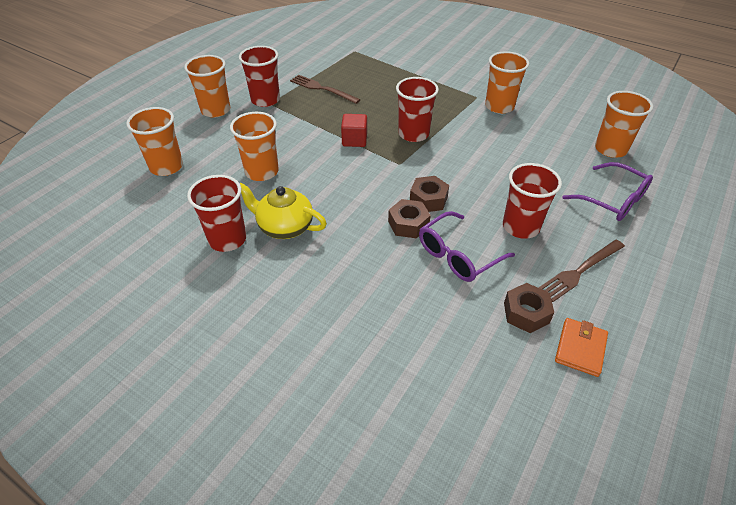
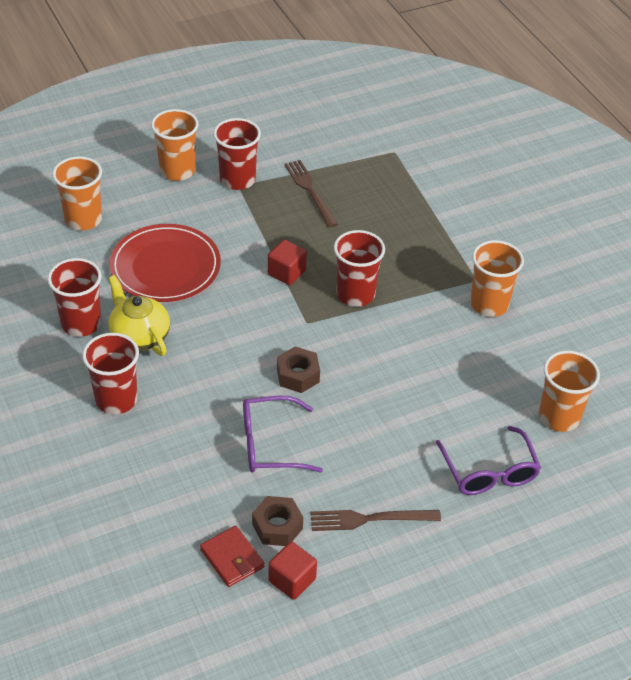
camera: 30 degrees right, 0 degrees up
orange cup [230,112,279,181] -> red plate [109,224,221,302]
brown nut [388,199,431,239] -> none
red cup [503,163,562,239] -> red cup moved to [82,333,139,414]
orange wallet [555,318,608,377] -> red cube [269,542,317,600]
none -> red wallet [200,525,265,587]

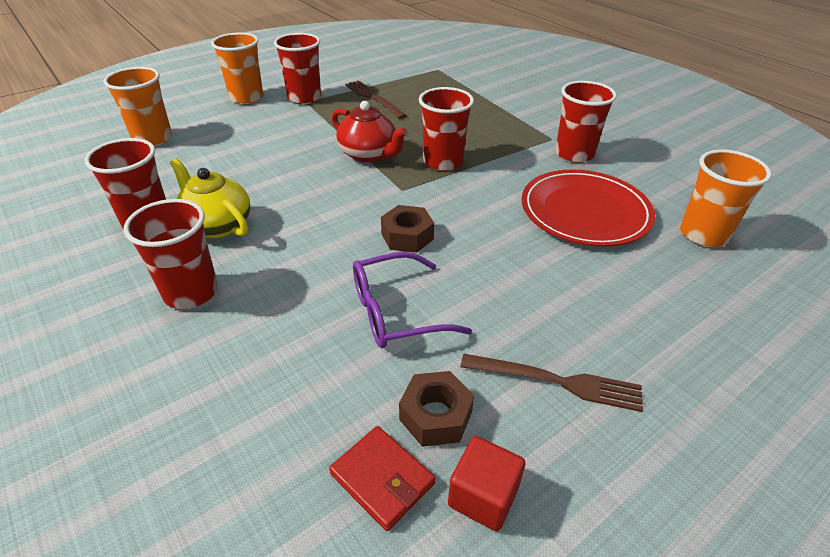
camera: 10 degrees left, 5 degrees down
red plate [109,224,221,302] -> red plate moved to [521,170,655,247]
red cube [268,240,307,285] -> red teapot [332,101,408,162]
brown fork [311,510,441,531] -> brown fork turned 150 degrees counterclockwise [460,354,643,412]
purple glasses [436,426,541,495] -> none
orange cup [470,240,524,317] -> red cup [555,81,617,163]

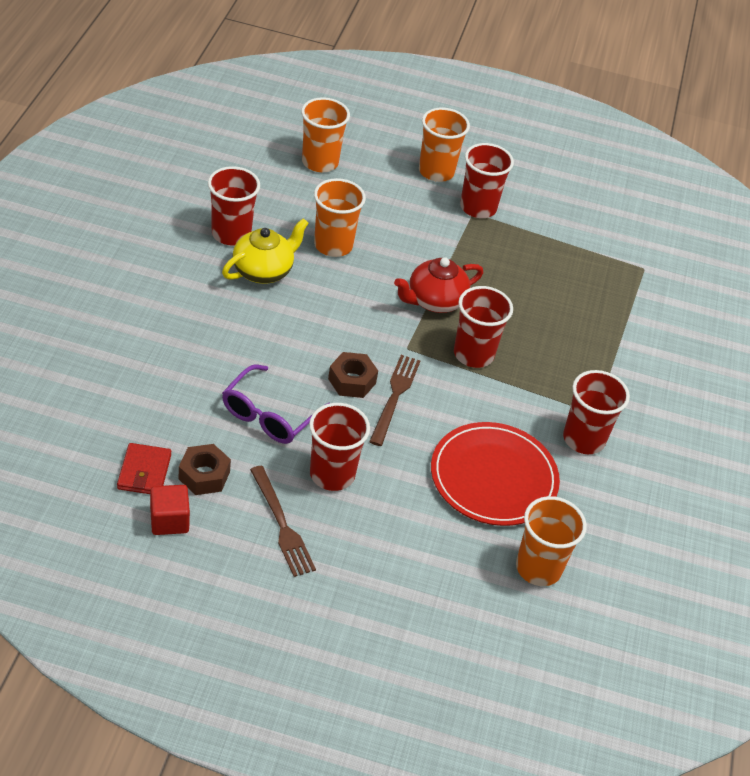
camera: 45 degrees right, 5 degrees up
red cup [123,199,218,309] -> red cup moved to [309,403,370,491]
yellow teapot [170,158,250,238] -> yellow teapot turned 45 degrees clockwise [222,218,309,284]
red teapot [332,101,408,162] -> red teapot turned 60 degrees clockwise [394,257,483,313]
brown fork [345,80,407,119] -> brown fork moved to [369,355,420,446]
purple glasses [353,252,472,348] -> purple glasses turned 90 degrees counterclockwise [222,365,330,444]
none -> orange cup [314,178,366,257]

